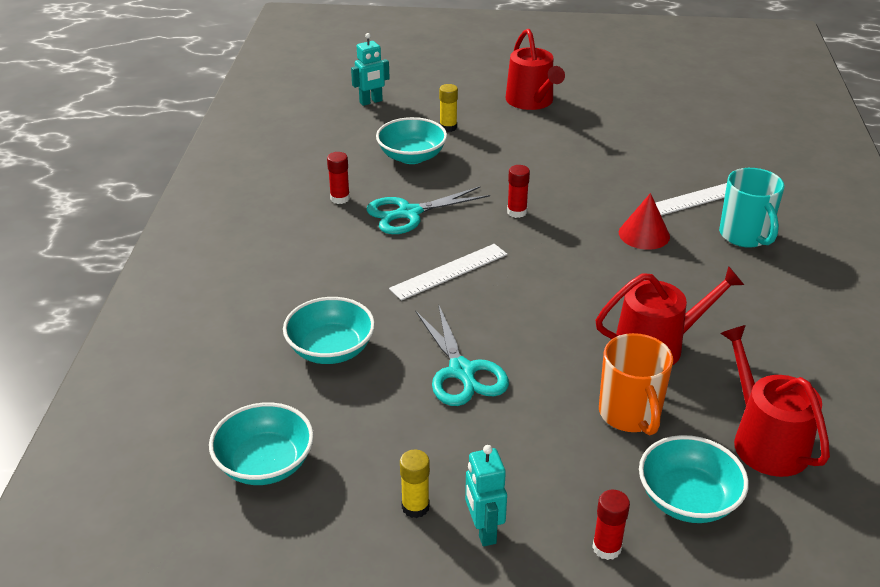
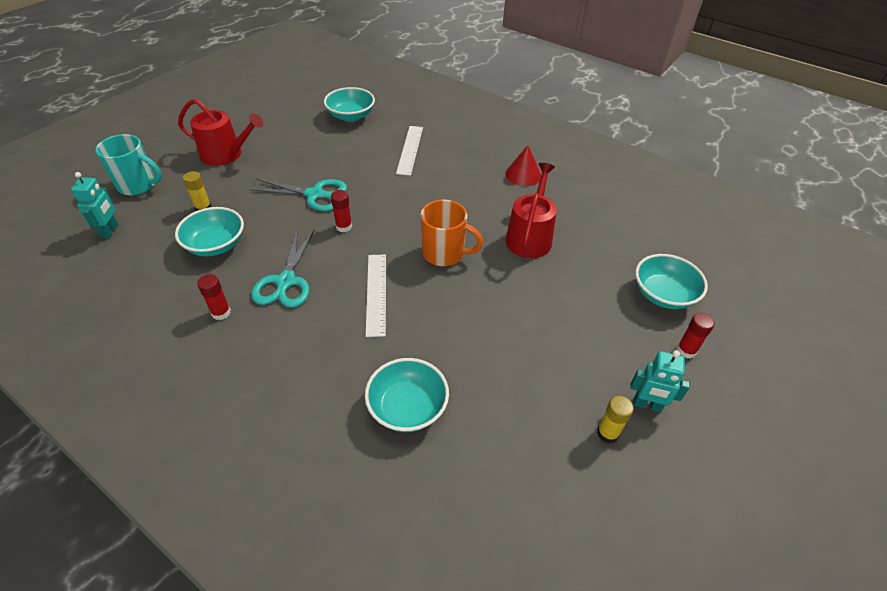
camera: 60 degrees left, 10 degrees up
turquoise bowl [209,402,314,485] -> turquoise bowl moved to [324,87,375,122]
turquoise scissors [415,304,509,406] -> turquoise scissors moved to [249,179,347,211]
orange mug [599,333,673,435] -> orange mug moved to [421,200,483,266]
red cone [619,193,670,250] -> red cone moved to [505,145,541,186]
turquoise mug [719,168,784,248] -> turquoise mug moved to [95,134,162,196]
red watering can [720,325,830,477] -> none

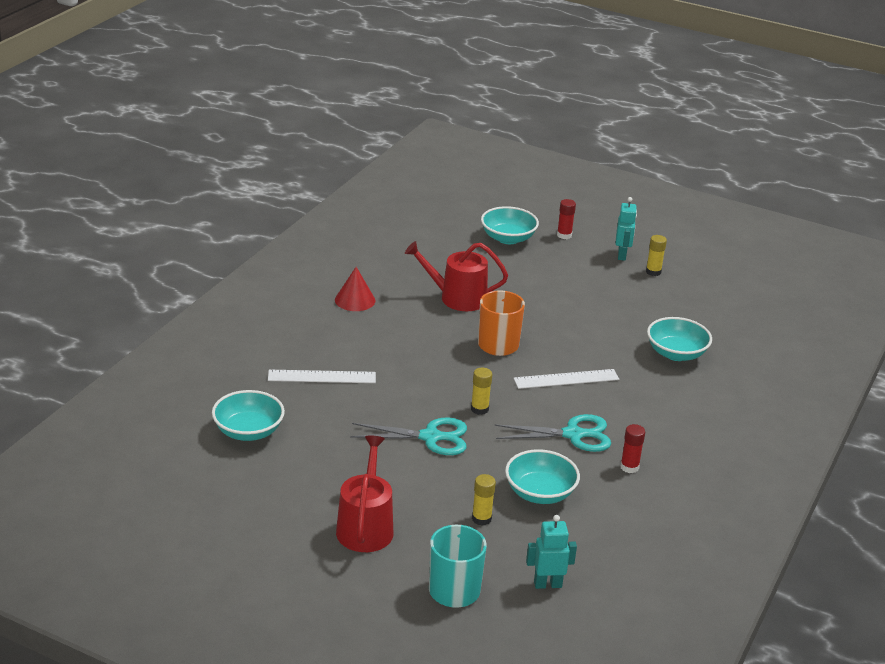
camera: 100 degrees left, 15 degrees down
turquoise scissors [249,179,347,211] -> turquoise scissors turned 90 degrees clockwise [350,417,467,455]
red glue stick [331,190,352,232] -> yellow glue stick [471,368,492,415]

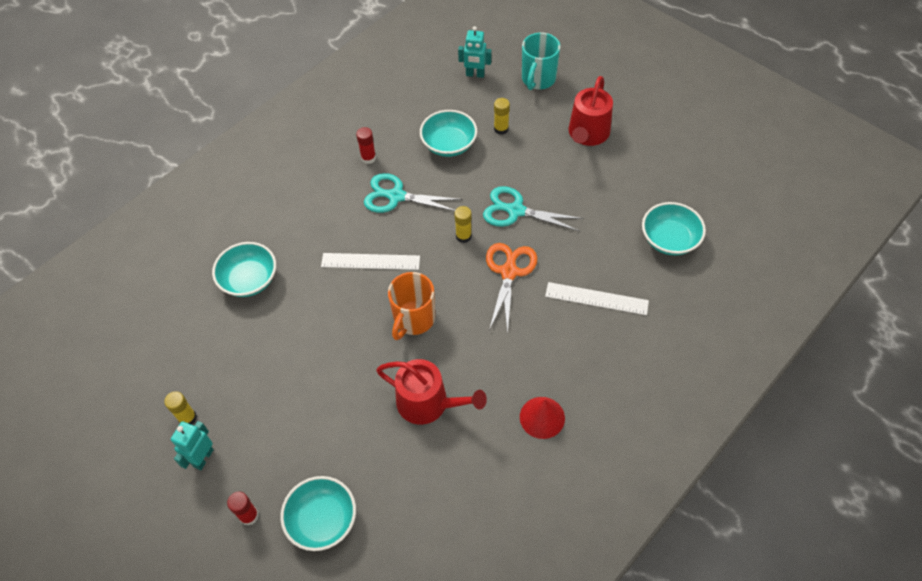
camera: 160 degrees left, 25 degrees up
none -> orange scissors [486,243,537,334]

